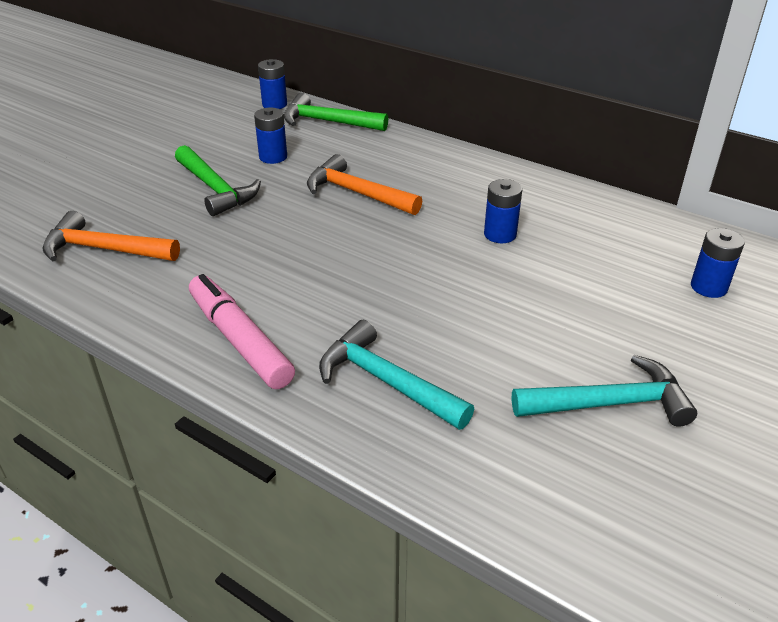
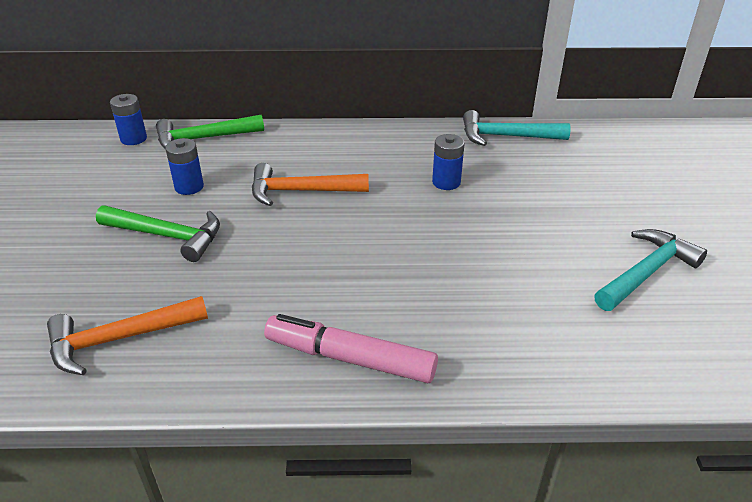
camera: 35 degrees left, 0 degrees up
turquoise hammer [319,320,474,430] -> turquoise hammer moved to [463,110,571,146]
blue battery [691,228,745,298] -> none

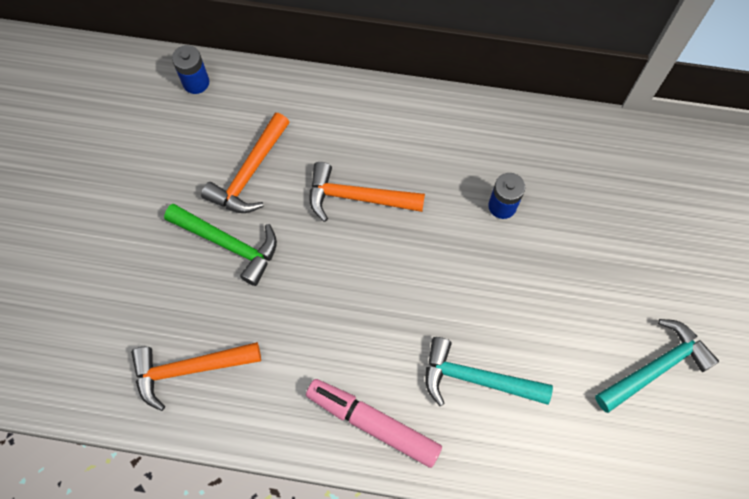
camera: 10 degrees right, 30 degrees up
green hammer [156,115,264,148] -> none
blue battery [165,138,204,195] -> orange hammer [201,113,289,213]
turquoise hammer [463,110,571,146] -> turquoise hammer moved to [425,337,553,406]

